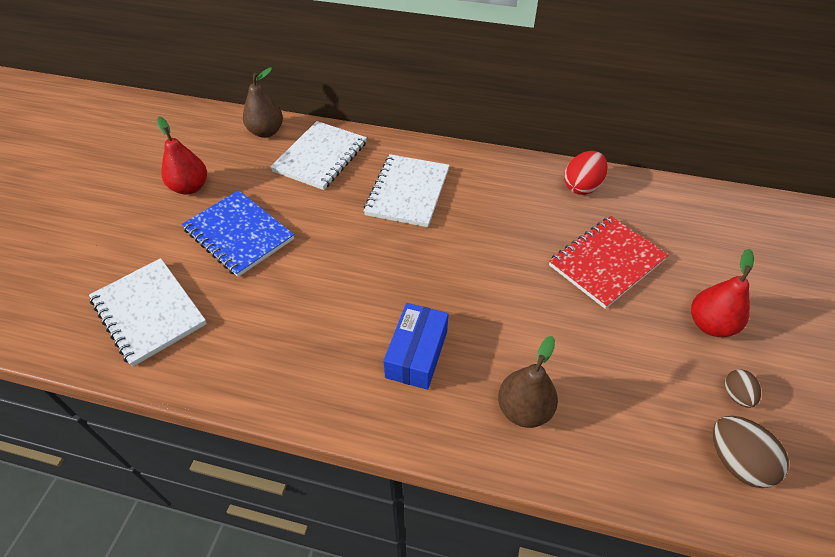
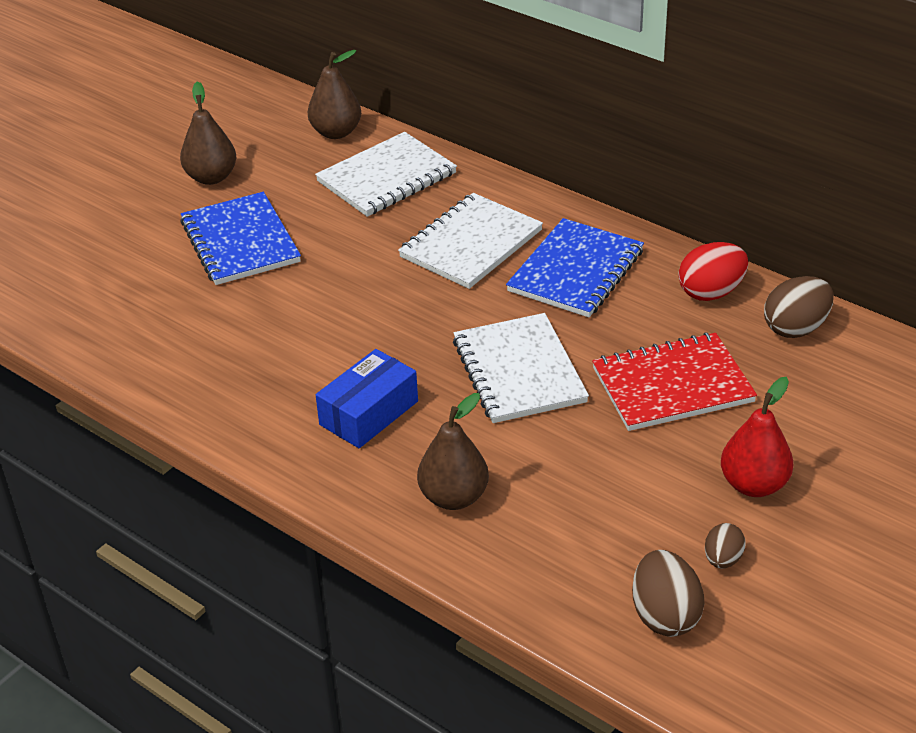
camera: 25 degrees right, 10 degrees down
white notebook [89,258,207,367] -> white notebook moved to [453,313,589,423]
red pear [157,117,207,195] -> brown pear [180,81,236,185]
none -> blue notebook [506,218,644,317]
none -> brown egg [764,276,834,338]

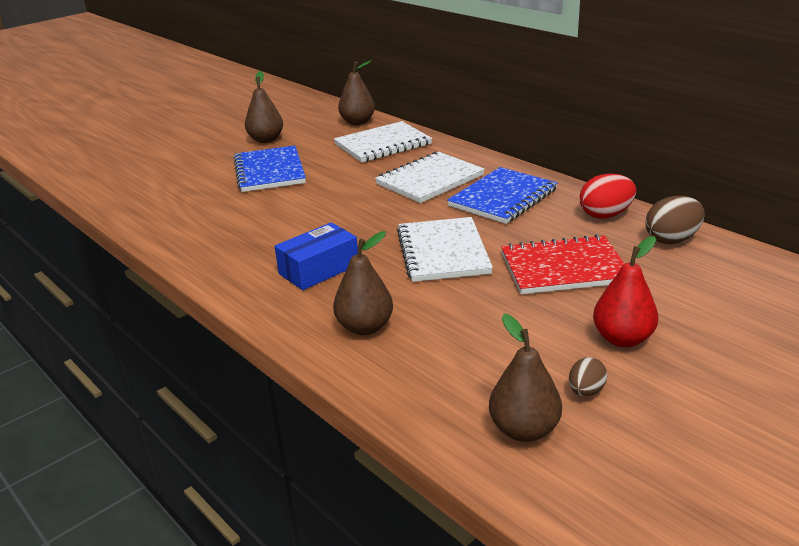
camera: 10 degrees right, 10 degrees down
brown egg [632,550,704,637] -> brown pear [489,314,562,442]

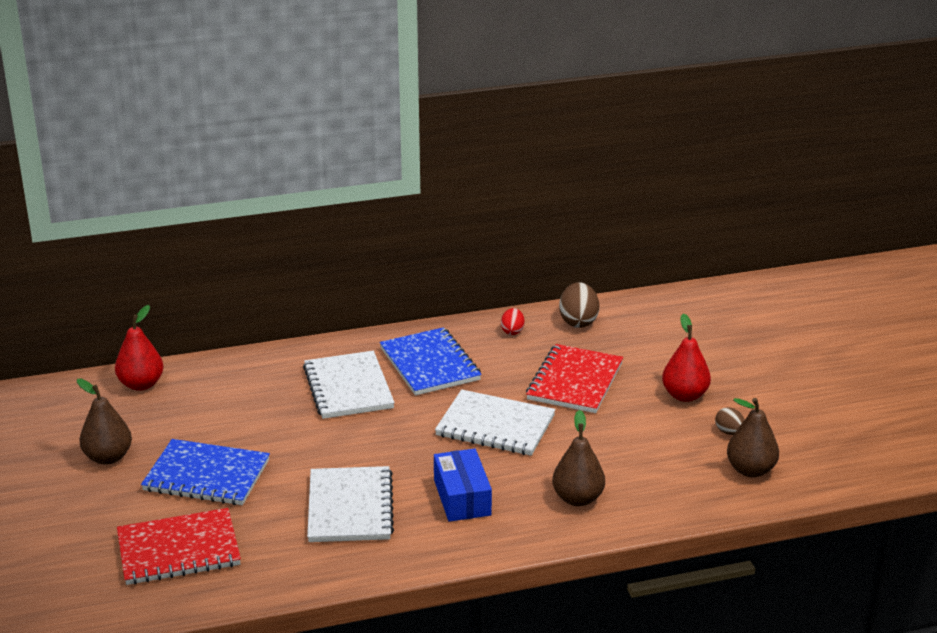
camera: 65 degrees left, 0 degrees up
white notebook [334,121,432,163] -> white notebook moved to [307,466,394,542]
brown pear [338,60,375,125] -> red pear [115,305,164,391]
red egg [580,174,636,219] -> red egg [501,308,525,335], size x0.59
none -> red notebook [117,508,241,585]

